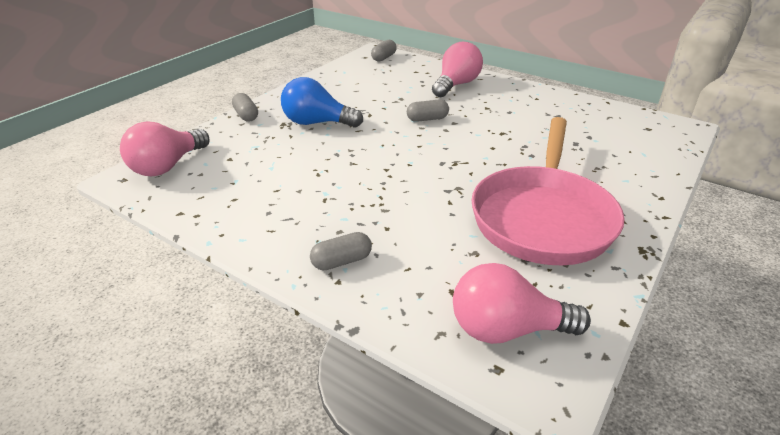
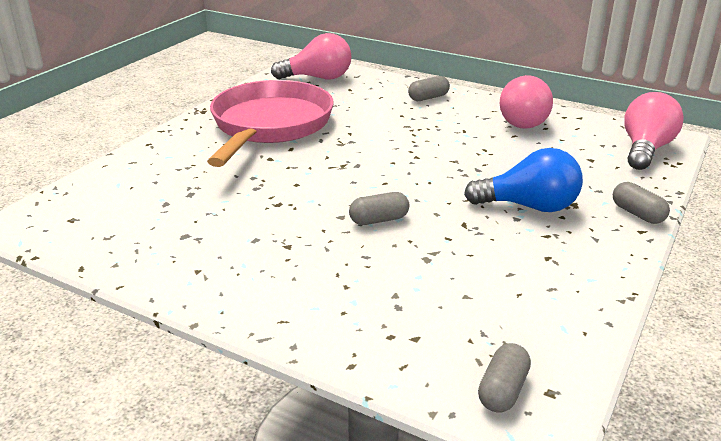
camera: 175 degrees right, 5 degrees down
pink light bulb [432,41,483,97] -> pink light bulb moved to [500,75,553,129]

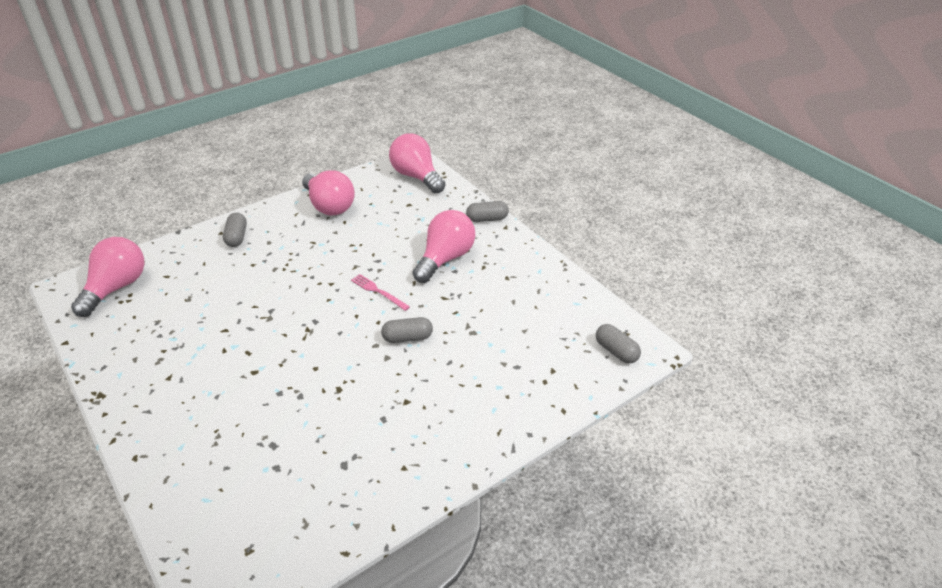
camera: 65 degrees left, 10 degrees up
pink pan [207,80,333,167] -> none
grey capsule [349,192,409,225] -> grey capsule turned 75 degrees clockwise [381,317,433,343]
blue light bulb [464,148,583,212] -> pink light bulb [413,210,475,283]
none -> pink fork [351,274,410,311]

